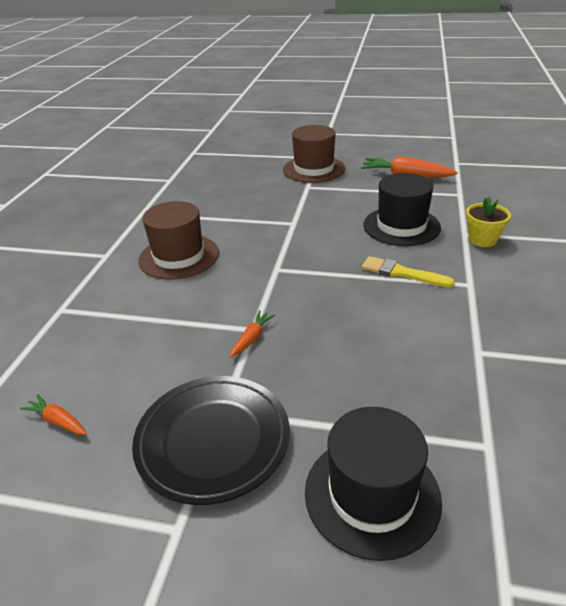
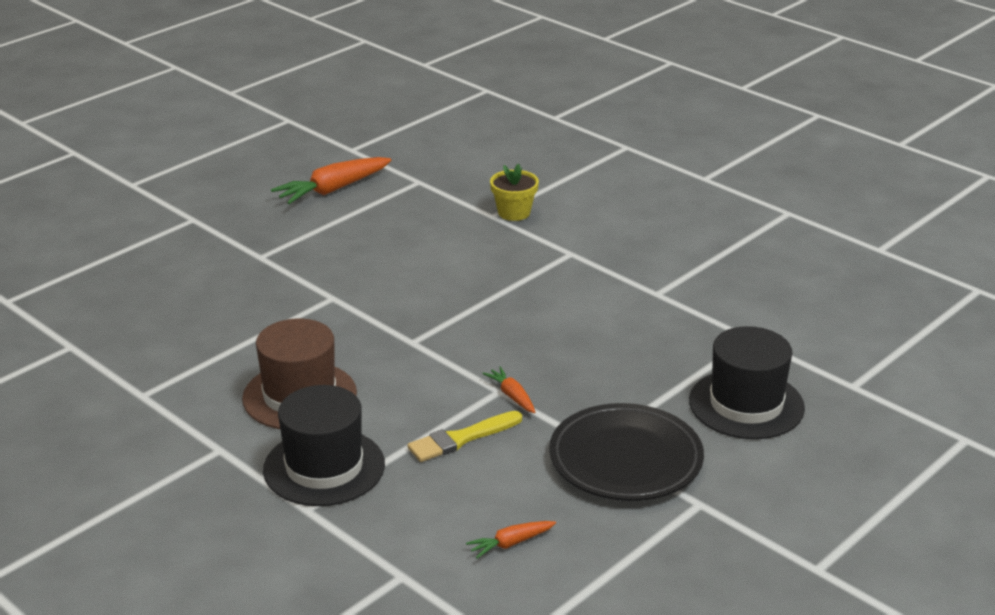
camera: 60 degrees left, 5 degrees down
brown hat [283,125,345,183] -> none
yellow brush [362,256,455,287] -> yellow brush moved to [407,411,522,462]
black hat [363,173,441,246] -> black hat moved to [263,385,385,506]

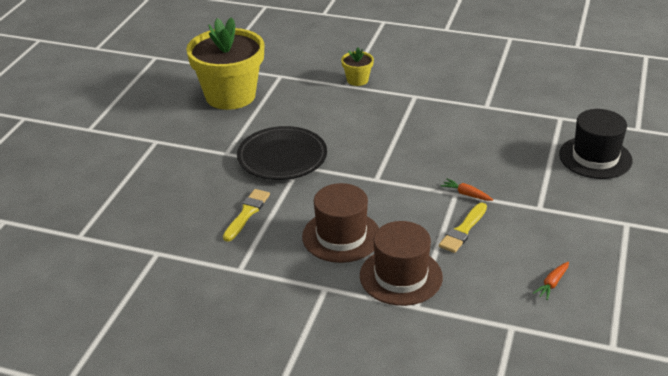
camera: 25 degrees left, 5 degrees up
black hat [263,385,385,506] -> brown hat [360,221,443,306]
orange carrot [271,157,392,204] -> yellow flower pot [186,17,264,110]
black plate [549,403,704,501] -> black plate moved to [237,126,327,180]
none -> yellow brush [223,189,270,242]

